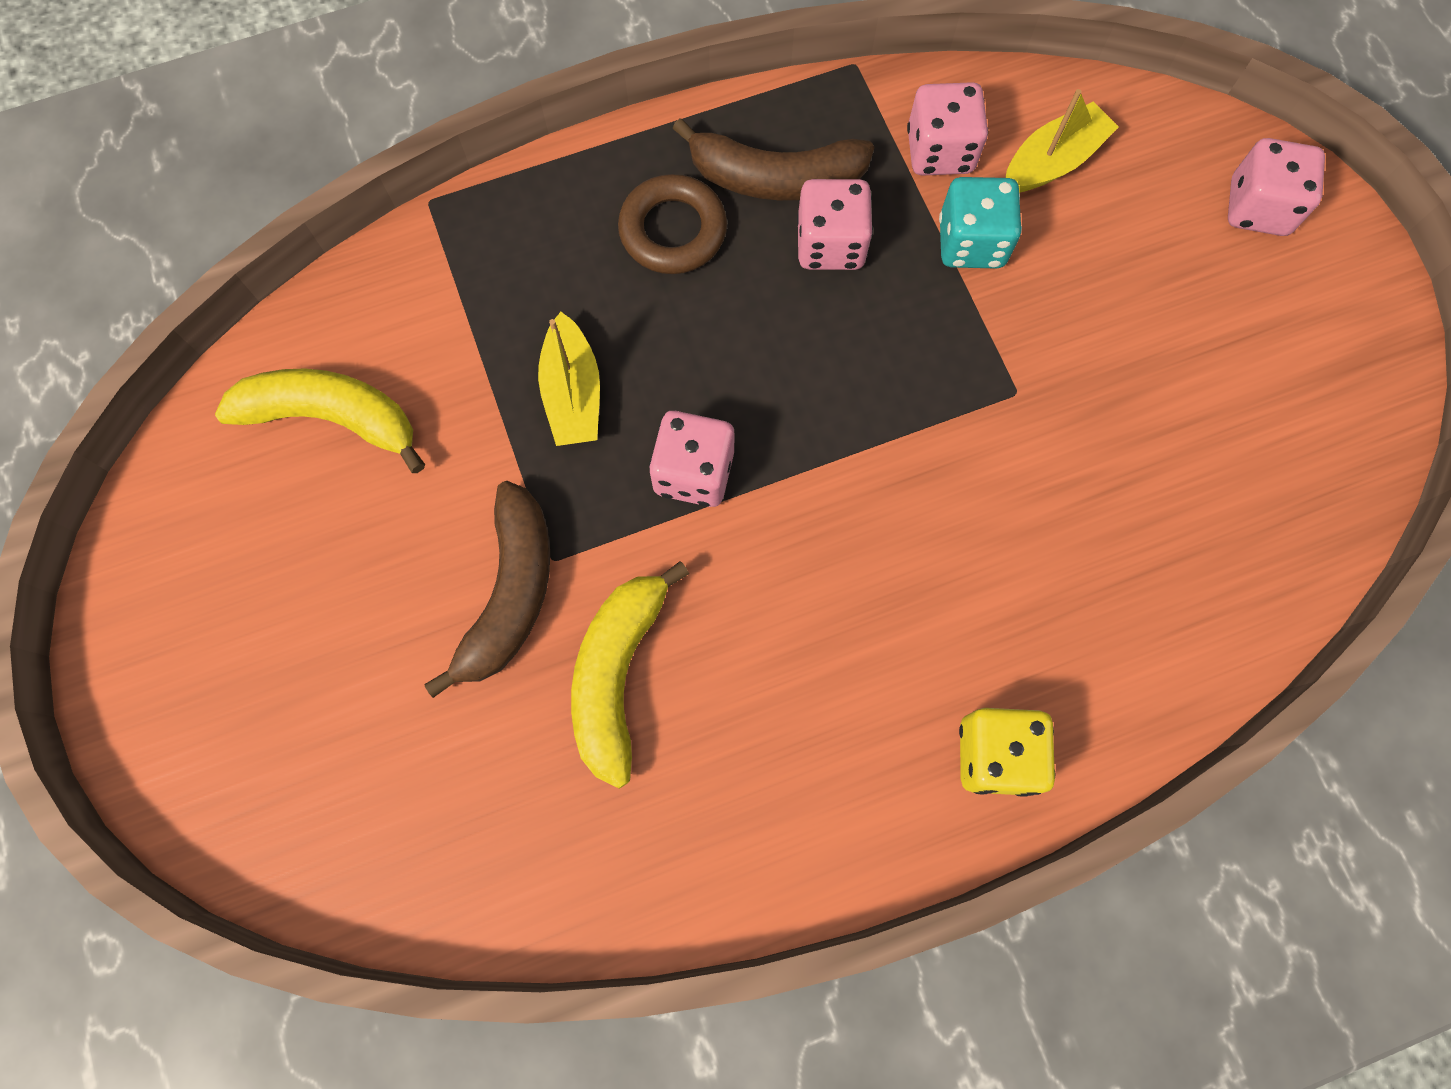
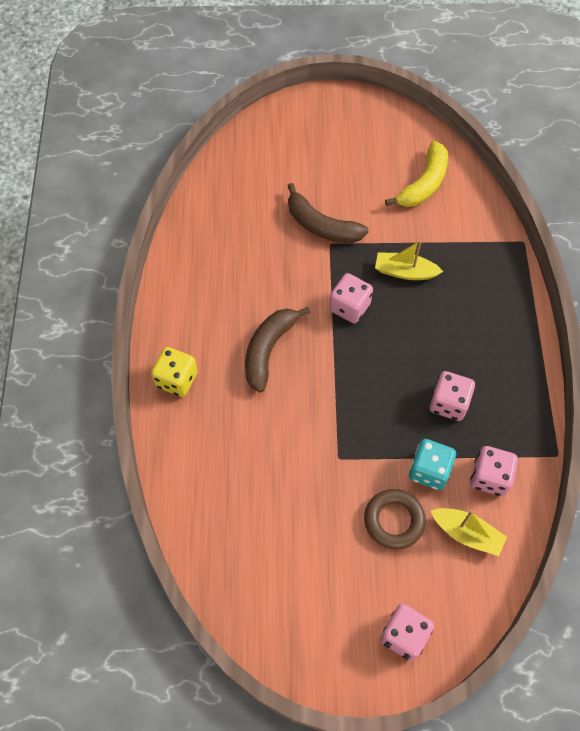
camera: 110 degrees right, 10 degrees down
yellow banana [571,561,689,789] -> none
brown ring [618,174,727,274] -> brown ring moved to [364,489,426,549]
brown banana [672,118,874,200] -> brown banana moved to [245,307,310,392]
yellow boat [1006,89,1119,193] -> yellow boat turned 45 degrees counterclockwise [431,508,507,556]

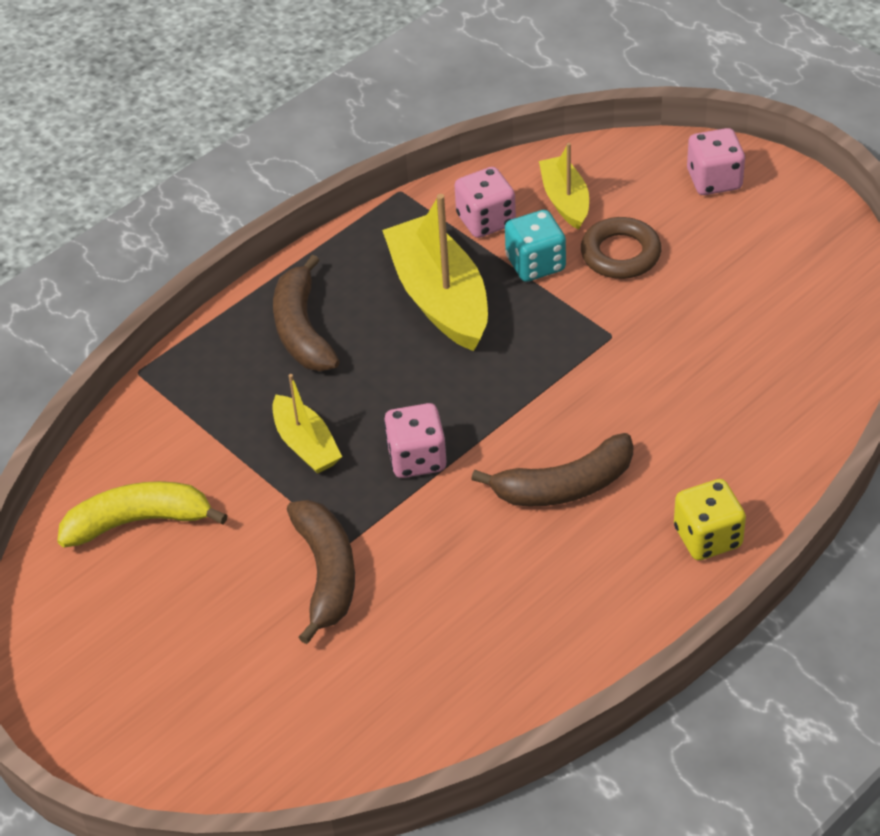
camera: 130 degrees left, 15 degrees down
pink dice [429,371,475,421] -> yellow boat [382,194,488,351]
none -> brown banana [273,255,340,371]

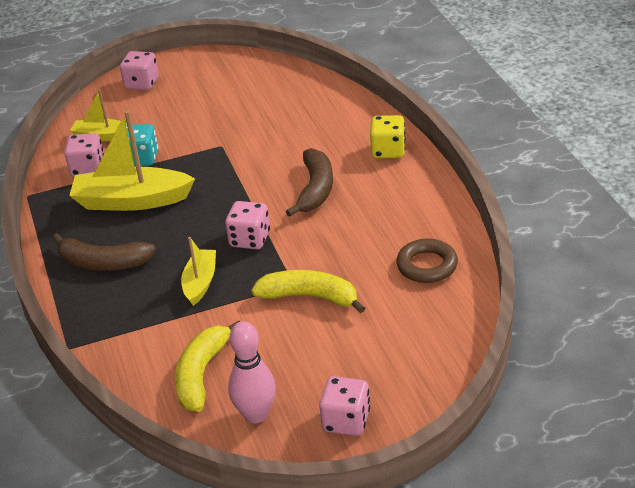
camera: 65 degrees left, 10 degrees down
yellow boat [272,374,342,474] -> yellow boat turned 75 degrees counterclockwise [181,237,216,306]
brown banana [287,500,355,644] -> yellow banana [251,270,365,313]
brown ring [581,217,661,279] -> brown ring moved to [396,238,458,283]
none -> pink bowling pin [228,321,276,423]
none -> pink dice [319,376,370,436]

